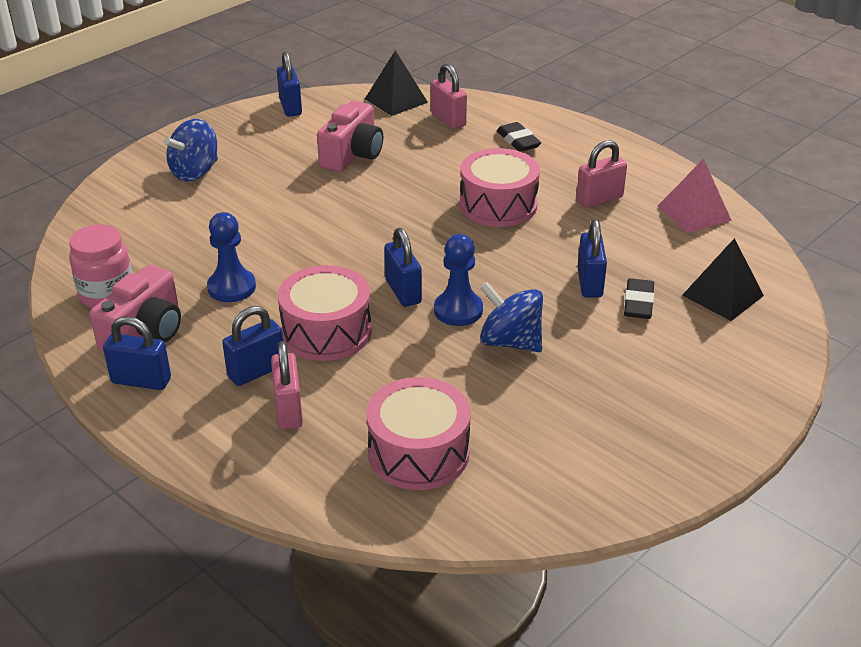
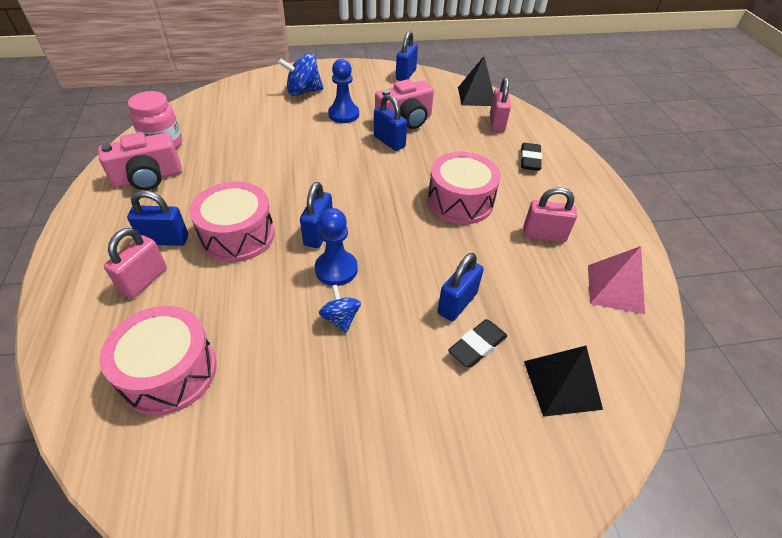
camera: 35 degrees right, 10 degrees up
blue padlock [103,316,171,390] -> blue padlock moved to [374,94,407,151]
blue pawn [207,212,256,302] -> blue pawn moved to [328,59,359,123]
blue spinning top [480,282,543,352] -> blue spinning top [319,285,361,333], size x0.60

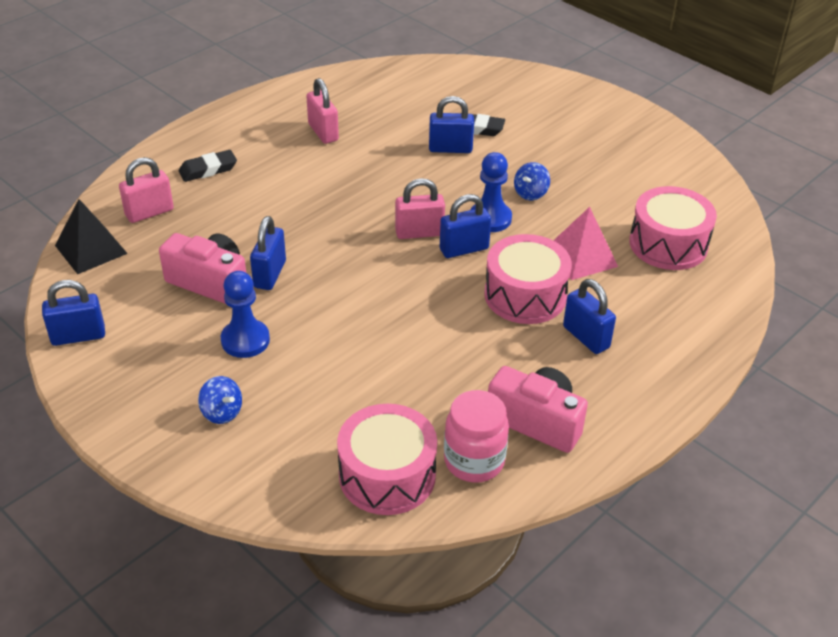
camera: 125 degrees left, 5 degrees down
pink padlock [104,228,167,298] -> pink padlock moved to [395,178,445,239]
blue spinning top [278,53,323,96] -> blue spinning top [198,376,242,424], size x0.60
pink drum [428,152,501,224] -> pink drum moved to [337,404,437,515]
black pyramid [524,346,603,417] -> none
pink pyramid [588,246,645,314] -> pink pyramid moved to [553,207,618,280]

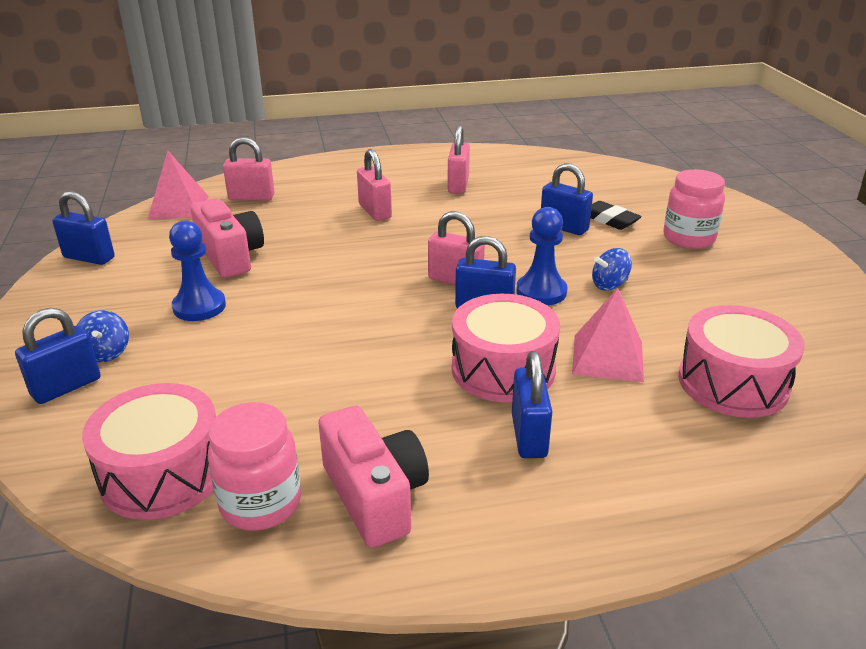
camera: 35 degrees right, 10 degrees down
black pyramid [55,199,128,274] -> pink pyramid [148,151,209,219]
black eraser [179,150,237,182] -> none
blue padlock [250,216,286,290] -> blue padlock moved to [15,308,101,404]
none -> pink padlock [357,149,392,221]
none -> pink jar [664,169,725,249]

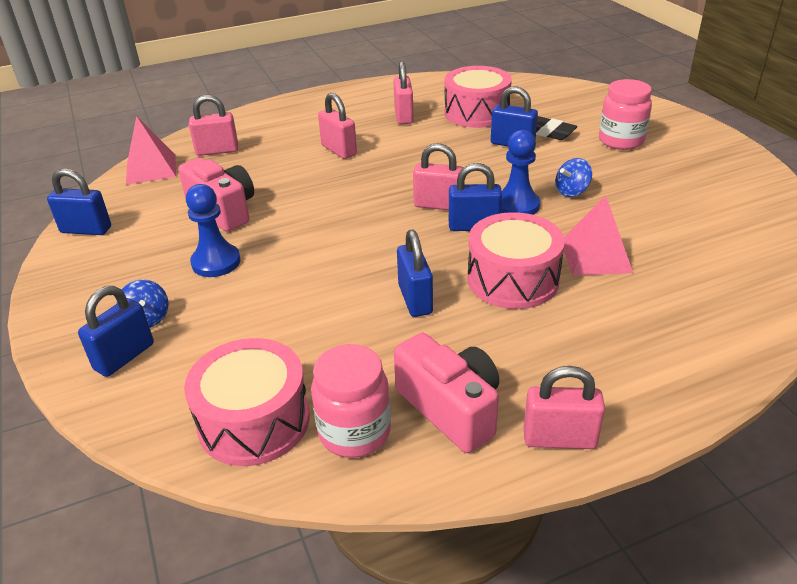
camera: 10 degrees left, 5 degrees up
blue padlock [512,351,552,458] -> blue padlock moved to [397,230,433,317]
pink drum [678,305,805,418] -> pink drum moved to [444,66,512,128]
none -> pink padlock [524,366,605,449]

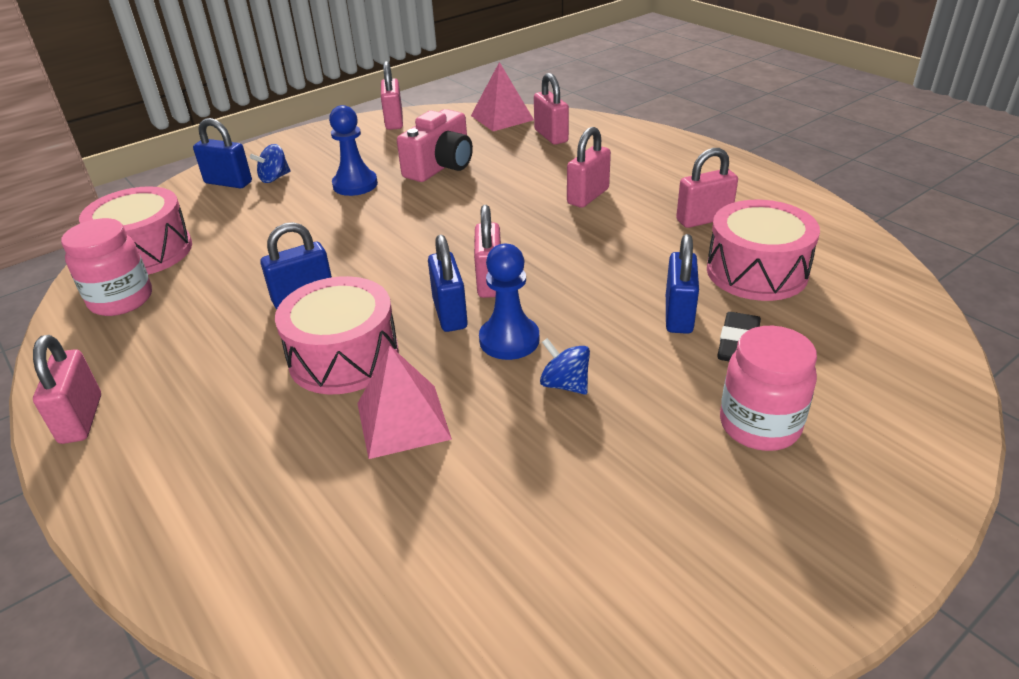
camera: 75 degrees right, 0 degrees up
blue padlock [47,168,111,235] -> pink padlock [381,61,403,130]
pink camera [394,333,499,453] -> none

